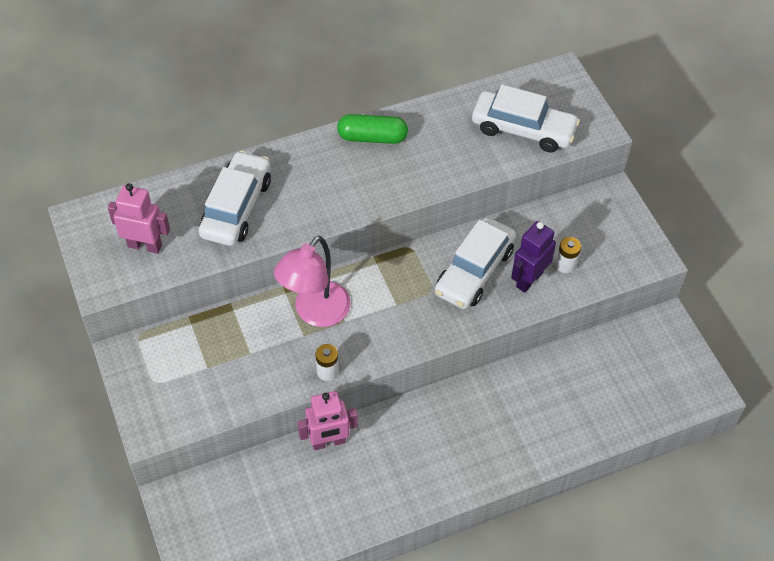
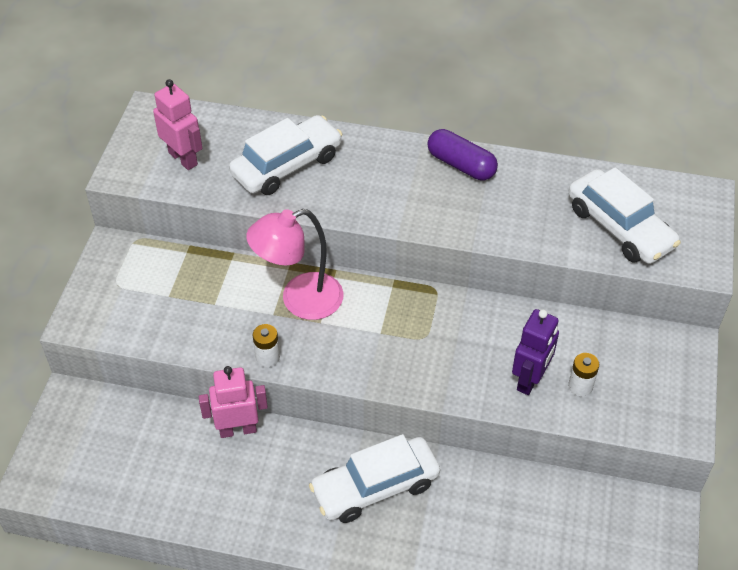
camera: 35 degrees right, 5 degrees down
pink robot [298,391,358,450] -> pink robot turned 150 degrees clockwise [199,366,268,438]
green capsule [337,114,408,144] -> purple capsule [427,129,498,180]
white car [435,217,516,309] -> white car moved to [309,434,440,523]
purple robot [511,221,556,292] -> purple robot turned 135 degrees clockwise [512,309,559,395]

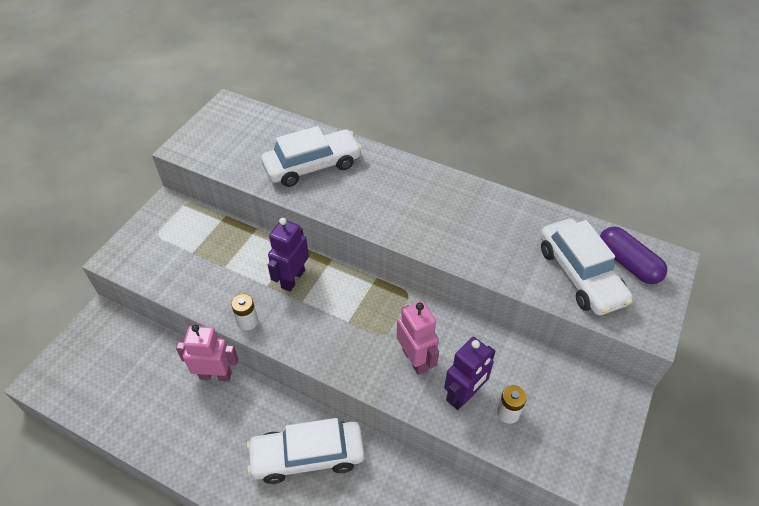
camera: 15 degrees right, 0 degrees up
pink robot [153,79,202,170] -> pink robot moved to [397,301,439,375]
pink lamp [246,209,343,320] -> purple robot [268,218,309,292]
purple capsule [427,129,498,180] -> purple capsule moved to [600,226,667,284]

